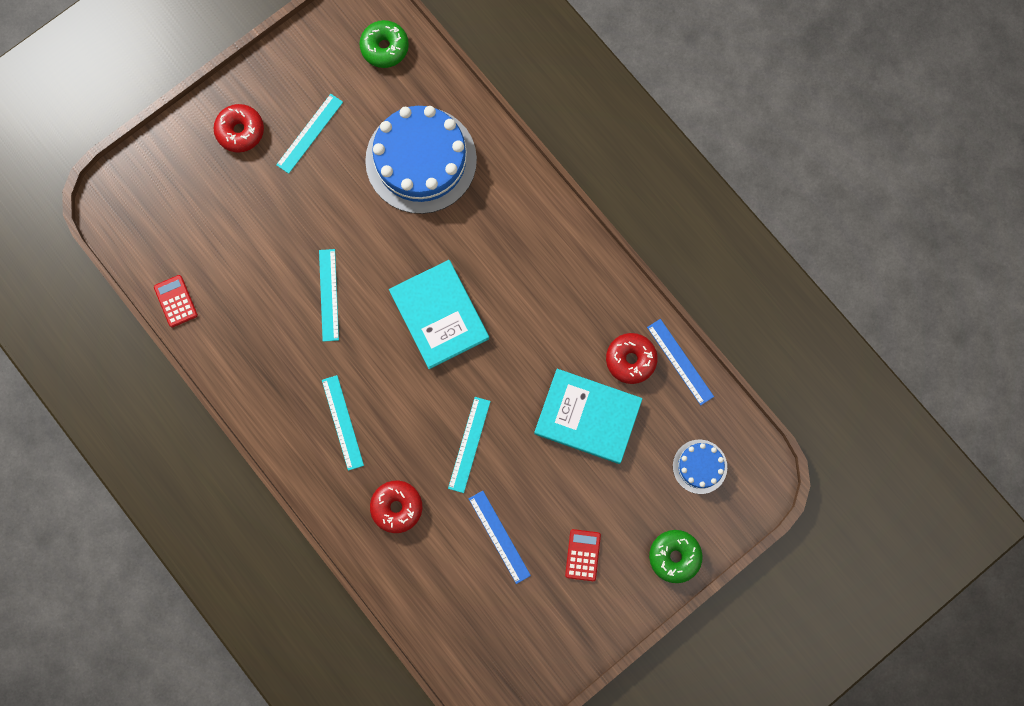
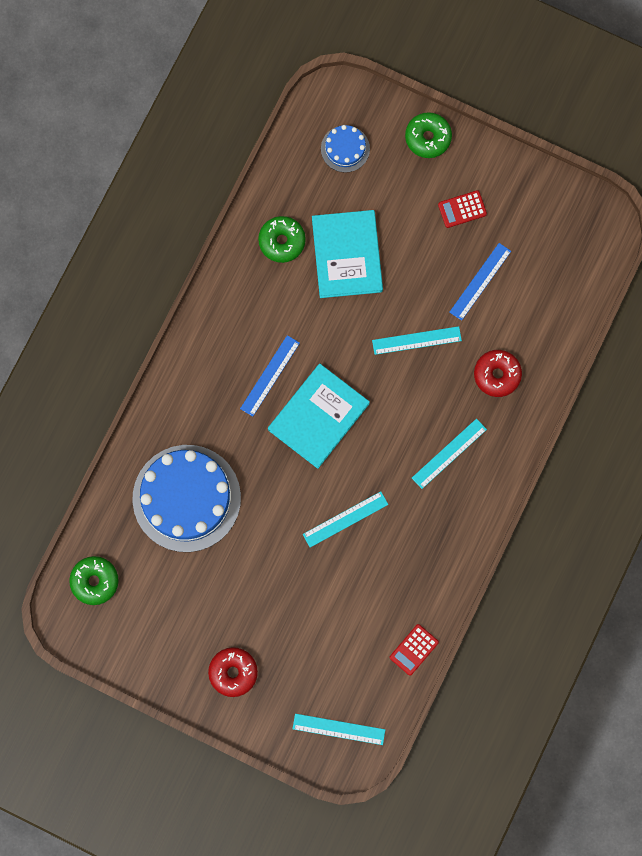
camera: 115 degrees left, 0 degrees up
turquoise ruler [276,94,343,174] -> turquoise ruler moved to [292,714,385,745]
red donut [606,333,658,384] -> green donut [258,216,306,263]
blue ruler [647,319,714,405] -> blue ruler moved to [240,335,300,417]

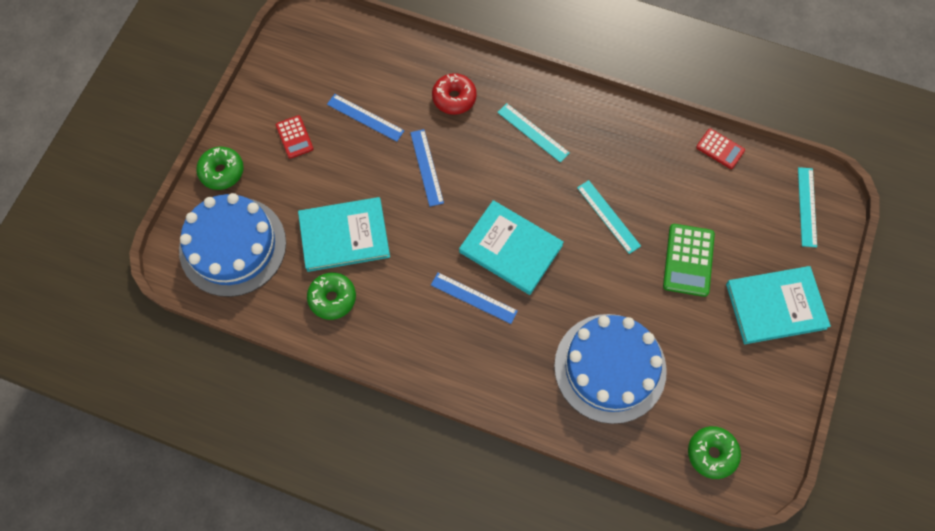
camera: 95 degrees left, 10 degrees down
red donut [208,647,258,697] -> turquoise book [726,266,831,344]
blue cake [321,125,370,173] -> blue cake [179,193,286,297], size x2.13
turquoise ruler [372,326,462,355] -> blue ruler [410,129,444,207]
none -> green calculator [663,224,715,297]

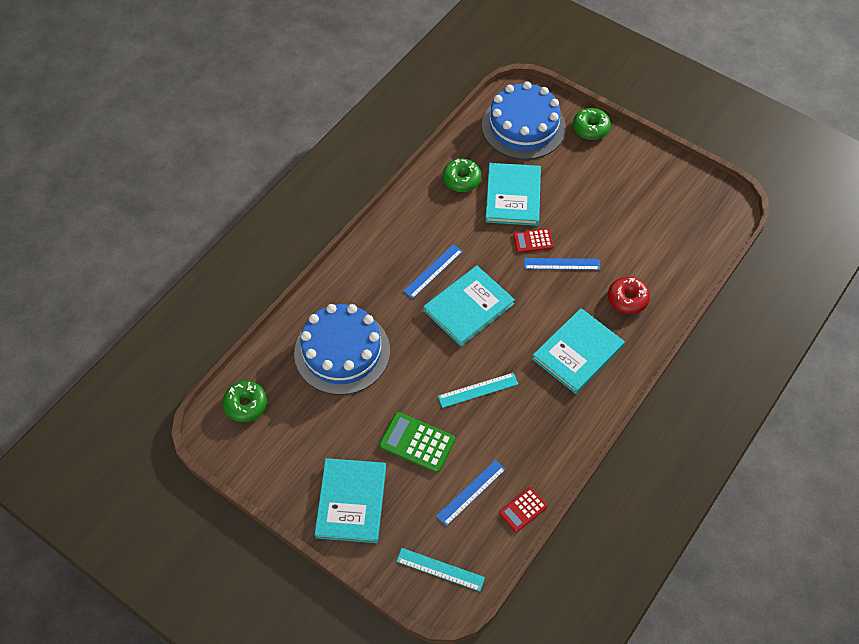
camera: 105 degrees right, 10 degrees down
red calculator [276,115,313,159] -> red calculator moved to [513,228,554,253]
blue ruler [327,94,404,142] -> blue ruler moved to [436,460,506,526]
turquoise ruler [497,103,570,163] -> turquoise book [532,308,625,394]

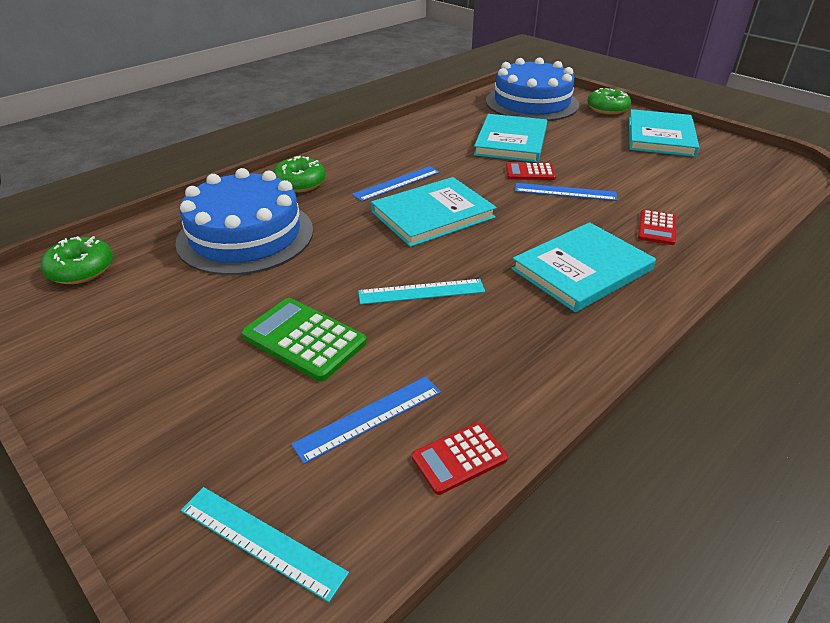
camera: 10 degrees right, 20 degrees down
turquoise book [315,458,386,543] -> turquoise book moved to [629,109,699,157]
green donut [443,159,481,192] -> green donut moved to [273,156,326,193]
red donut [608,277,650,314] -> red calculator [638,210,676,245]

